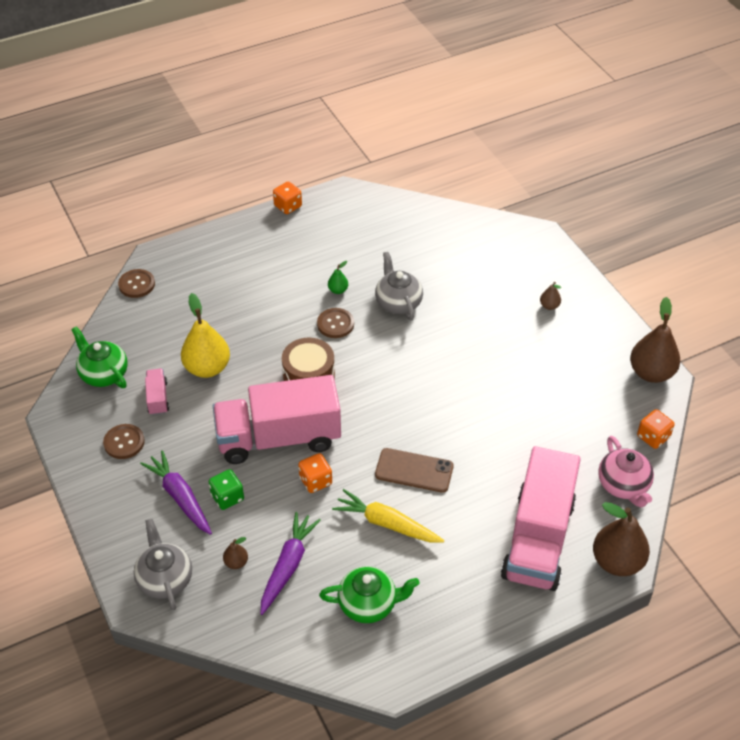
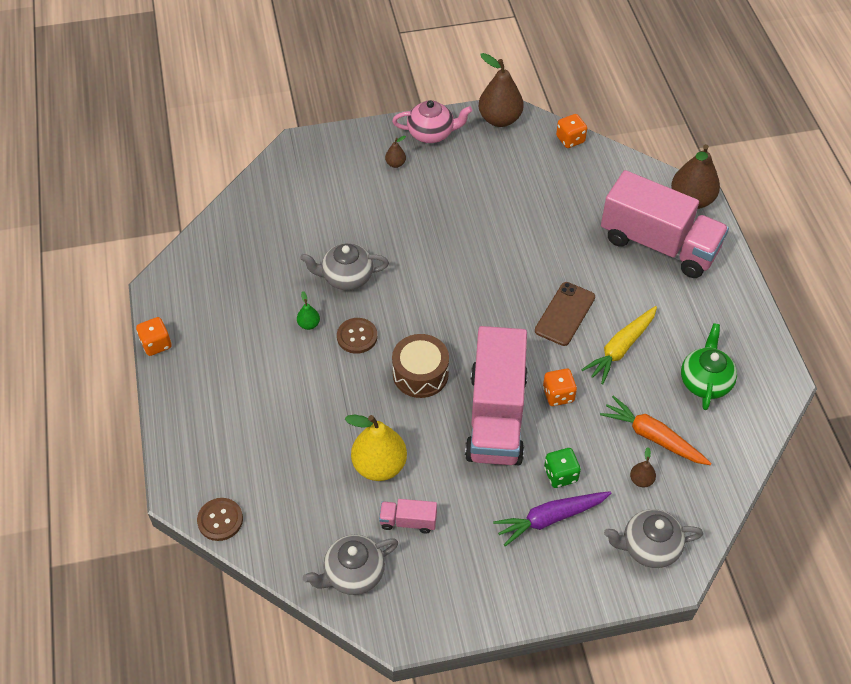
camera: 75 degrees left, 5 degrees up
green teapot [71,327,128,388] -> grey teapot [303,535,398,595]
brown button [103,424,145,459] -> none
purple carrot [260,512,321,615] -> orange carrot [600,396,712,465]
pink teapot [598,436,654,508] -> pink teapot moved to [392,100,472,143]

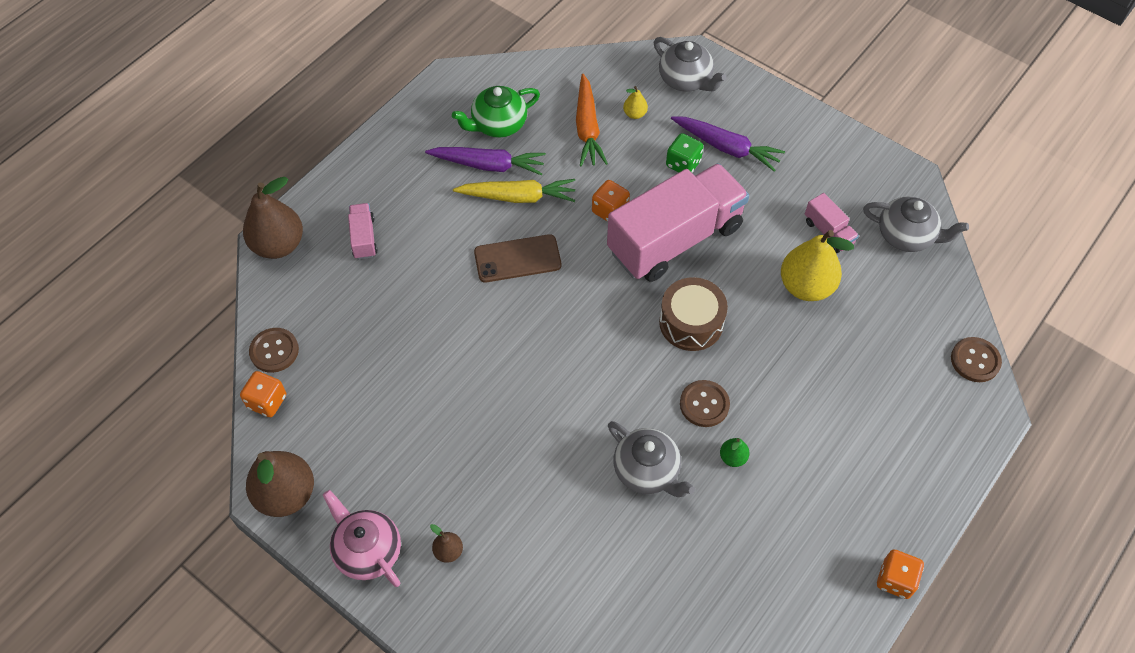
camera: 130 degrees left, 5 degrees up
pink truck [601,170,729,278] -> pink truck [348,203,378,259], size x0.41
brown pear [630,447,656,487] -> yellow pear [623,86,648,119]
none -> brown button [249,328,299,373]
none -> purple carrot [425,147,546,175]

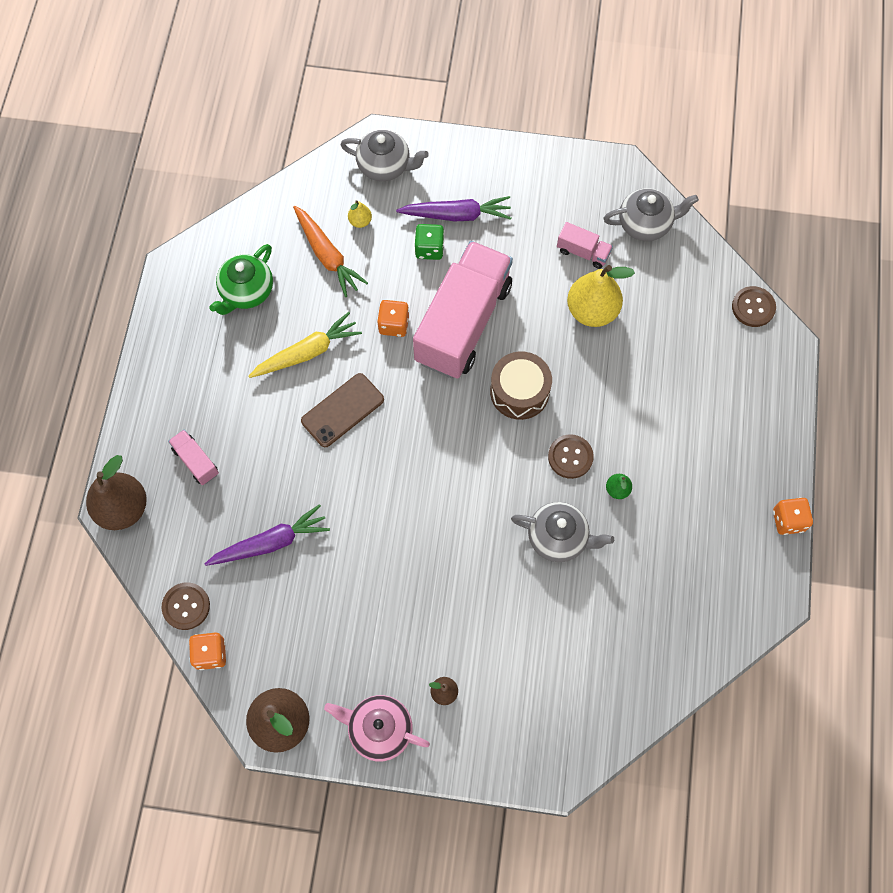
camera: 30 degrees left, 10 degrees up
purple carrot [425,147,546,175] -> purple carrot moved to [205,504,330,566]

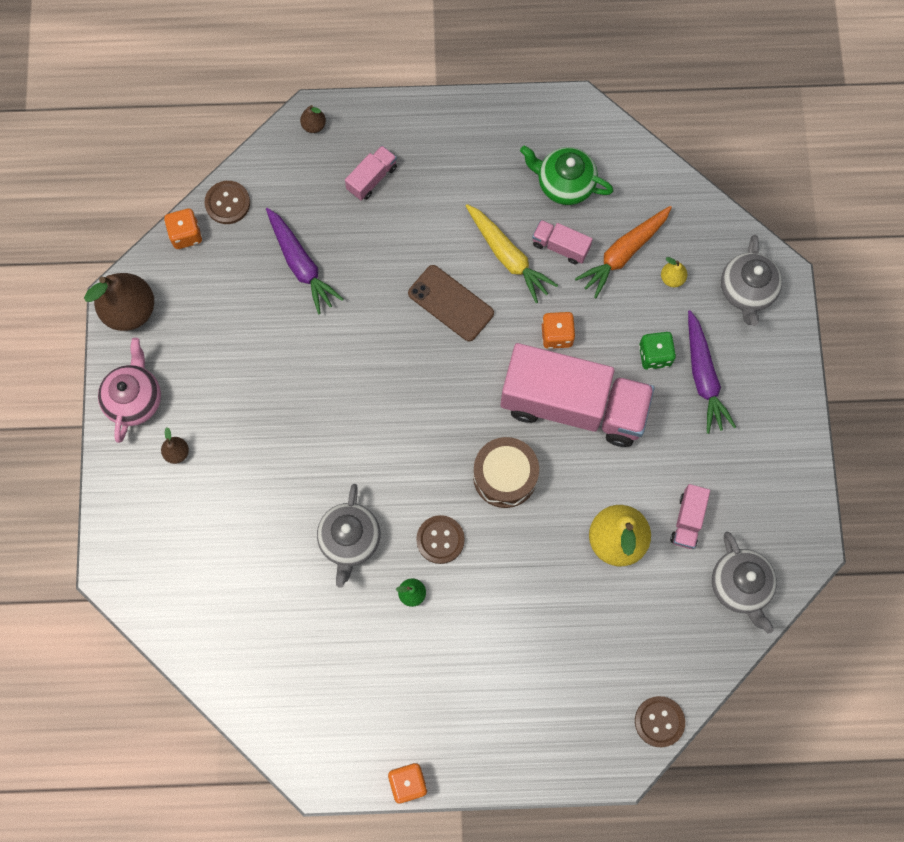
camera: 80 degrees right, 5 degrees up
brown pear [86,455,147,530] -> brown pear [300,105,326,133], size x0.45
none -> pink truck [532,220,593,265]

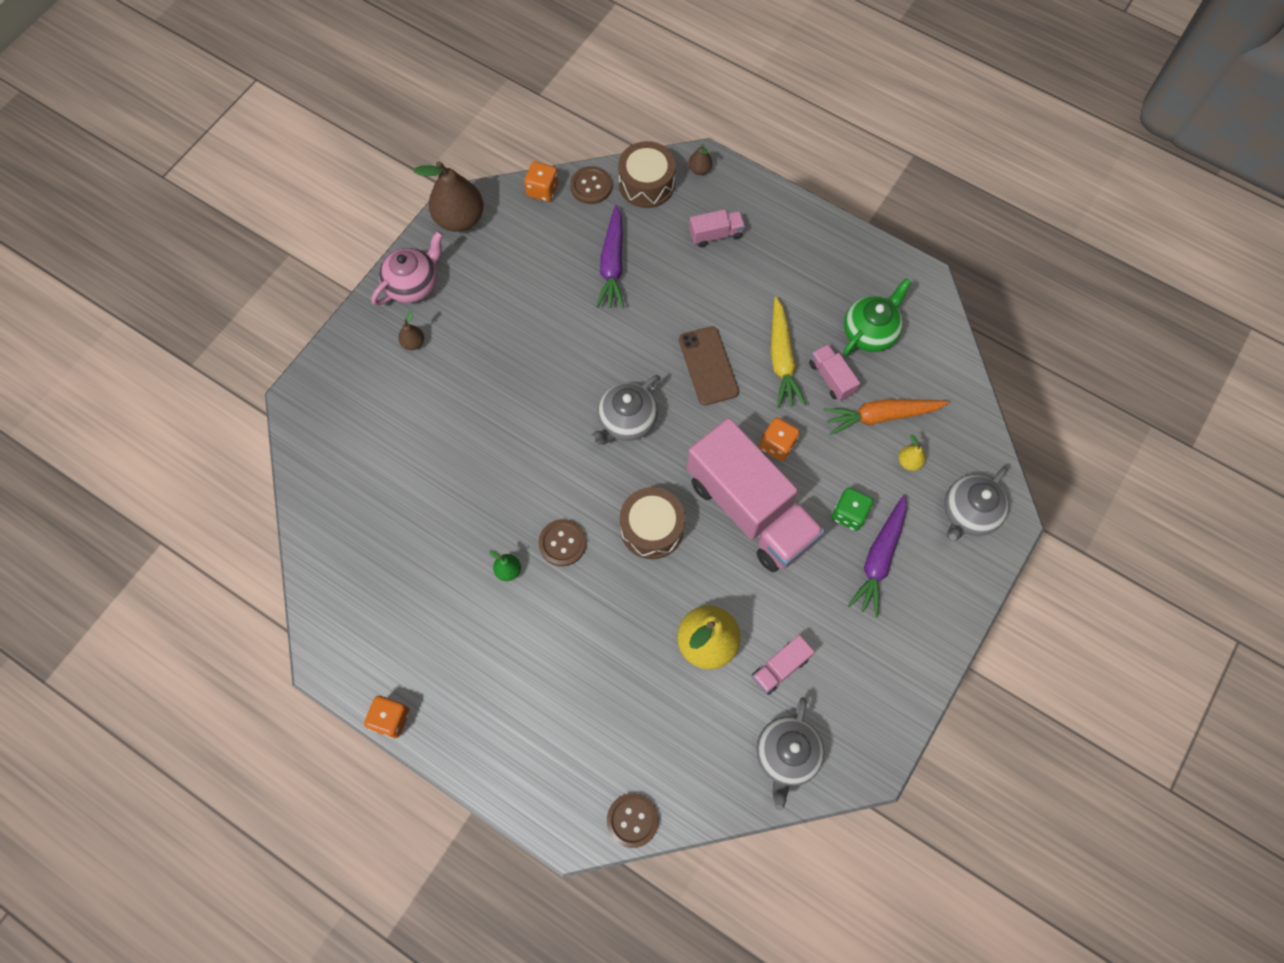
camera: 35 degrees right, 5 degrees down
grey teapot [317,484,380,588] -> grey teapot moved to [589,375,660,445]
green teapot [520,146,614,205] -> green teapot turned 75 degrees clockwise [844,278,912,356]
none -> brown drum [618,141,676,208]

